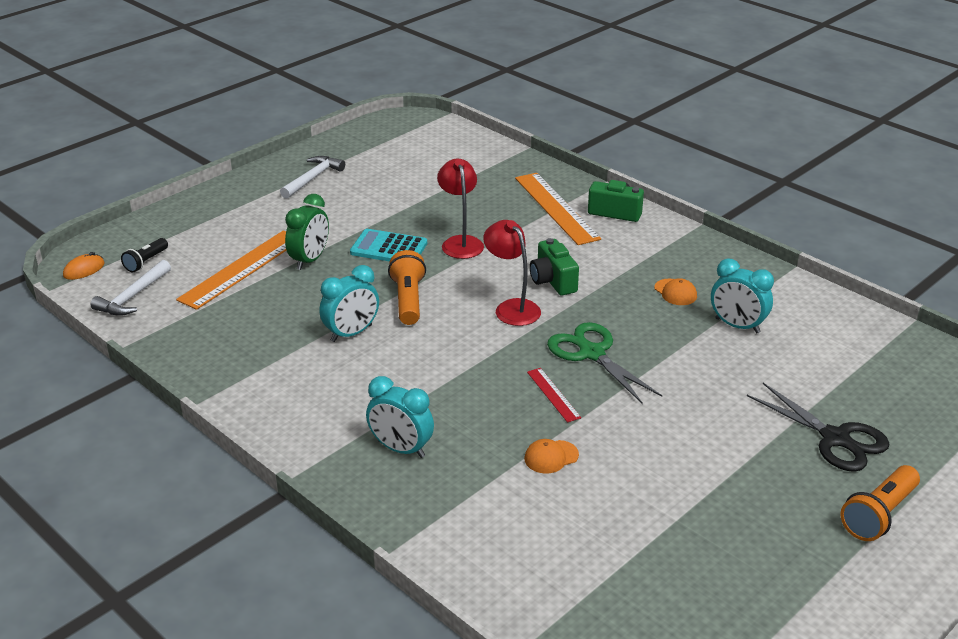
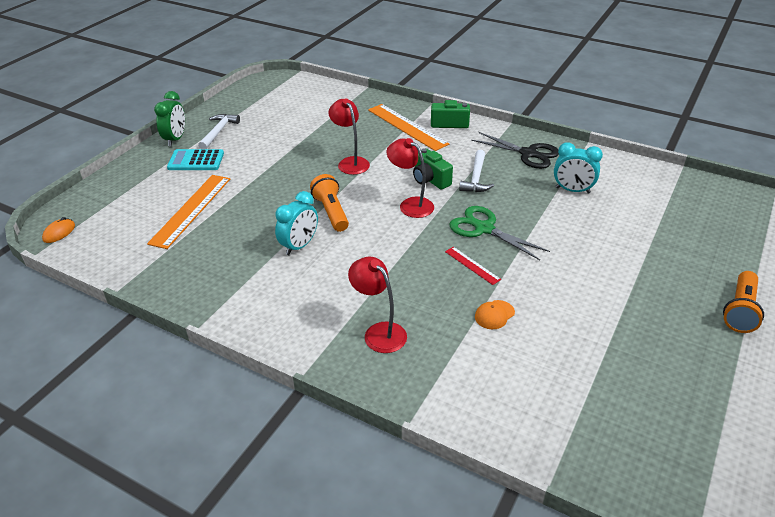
camera: 15 degrees left, 5 degrees up
white hammer [91,260,171,316] -> white hammer moved to [459,150,494,192]
black flashlight [121,238,168,272] -> none
green clock [285,194,329,270] -> green clock moved to [154,91,185,146]
turquoise calculator [350,229,427,262] -> turquoise calculator moved to [167,149,224,170]
turquoise clock [366,376,434,458] -> red lamp [348,257,407,353]
orange cap [654,278,697,305] -> none
black scissors [747,383,889,472] -> black scissors moved to [471,132,559,169]

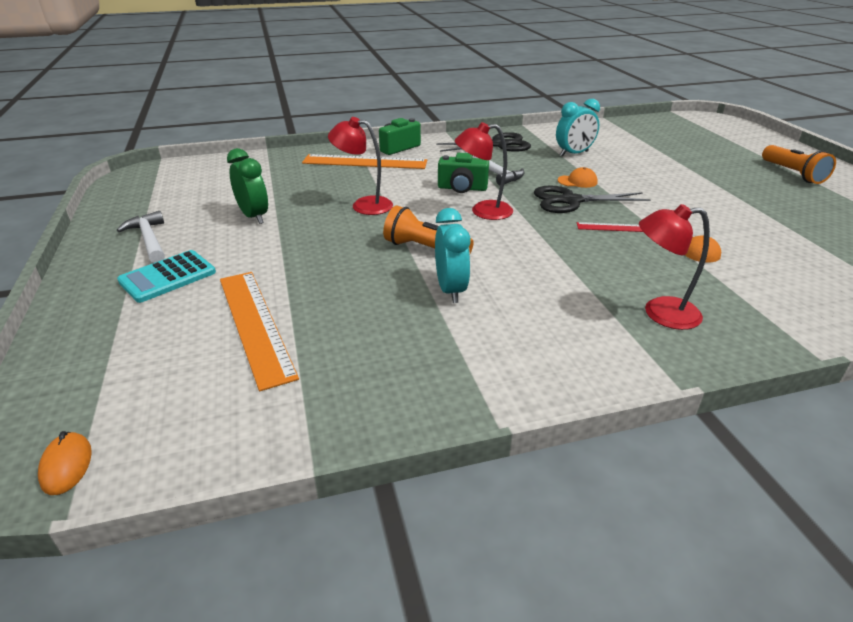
camera: 45 degrees left, 5 degrees down
green clock [154,91,185,146] -> green clock moved to [227,148,268,224]
green scissors [449,206,550,260] -> black scissors [534,185,651,213]
none -> orange cap [558,167,598,188]

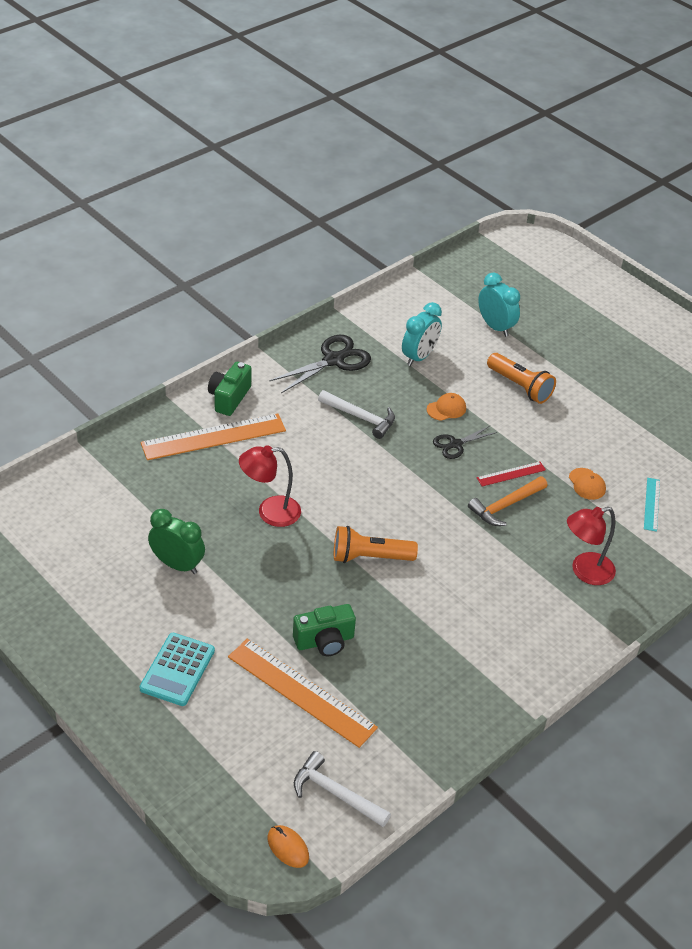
camera: 30 degrees left, 10 degrees up
white hammer [117,211,165,263] -> white hammer moved to [294,751,391,827]
turquoise clock [435,208,471,303] -> turquoise clock moved to [478,272,520,337]
green camera [438,153,489,193] -> green camera moved to [293,604,356,656]
red lamp [455,122,513,220] -> none
black scissors [534,185,651,213] -> black scissors [433,426,497,459], size x0.59
orange flashlight [762,145,836,184] -> orange flashlight moved to [487,353,556,404]
none -> orange hammer [468,476,547,526]
none -> turquoise ruler [644,478,660,532]

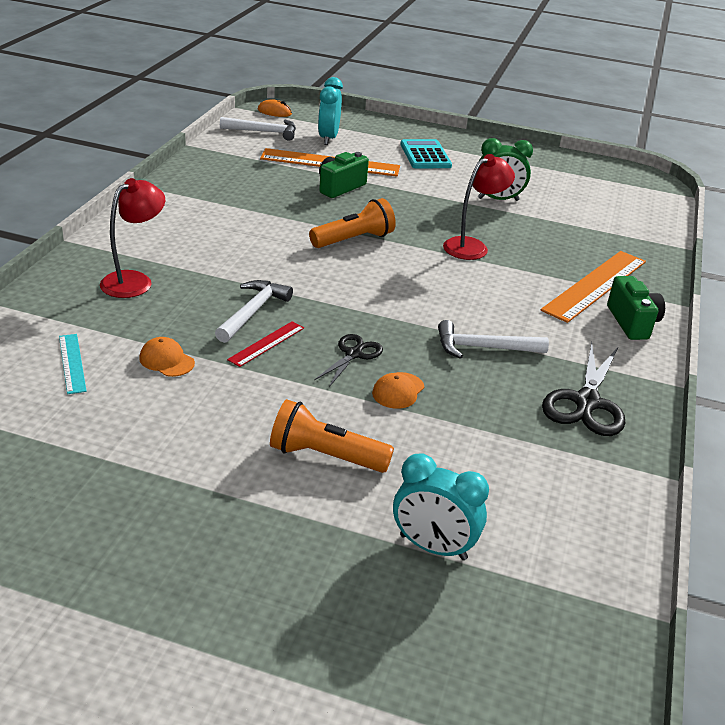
camera: 150 degrees right, 10 degrees down
turquoise clock [402,302,442,366] -> turquoise clock moved to [318,77,343,145]
orange hammer [468,476,547,526] -> white hammer [215,280,293,343]

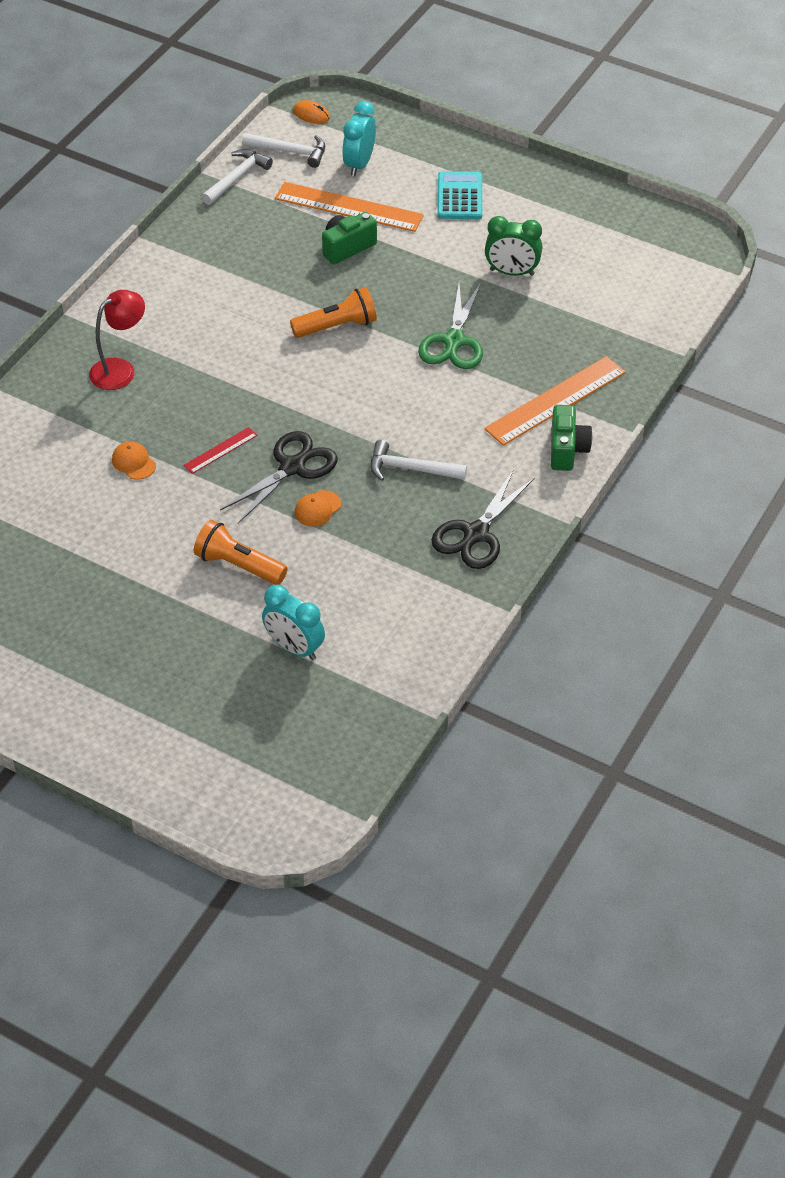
camera: 15 degrees right, 15 degrees up
turquoise ruler [59,334,87,394] -> none
white hammer [215,280,293,343] -> white hammer moved to [202,149,273,205]
black scissors [314,334,383,387] -> black scissors [220,431,338,524], size x1.69
red lamp [443,154,515,260] -> green scissors [418,283,483,369]

